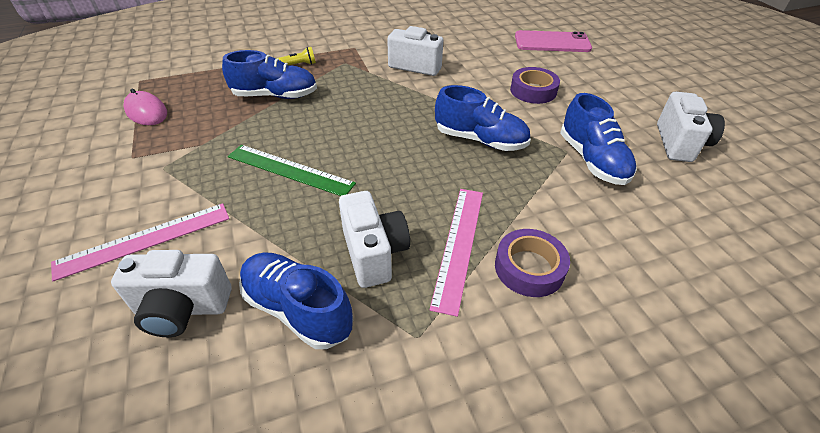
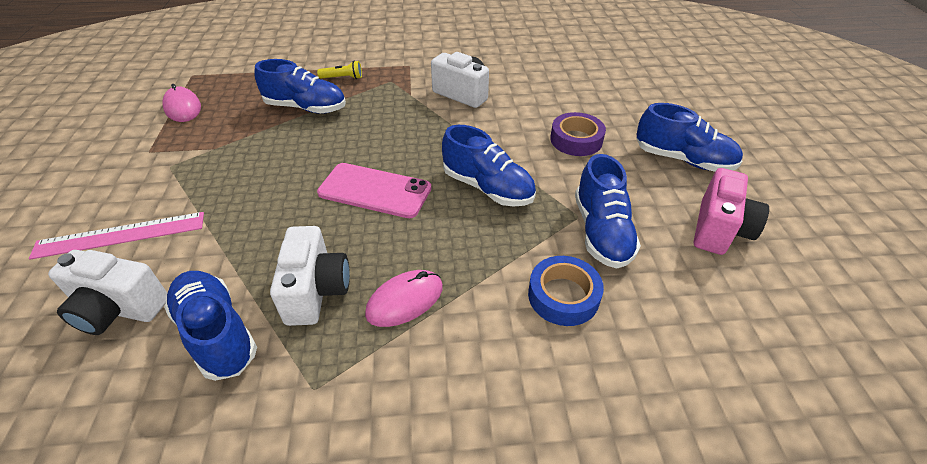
camera: 15 degrees right, 0 degrees up
green ruler [228,145,356,196] -> none
pink ruler [430,189,483,317] -> pink mouse [365,270,443,327]
purple tape [495,229,570,297] -> none
pink phone [515,30,592,52] -> pink phone moved to [317,163,431,218]
white camera [657,92,725,162] -> pink camera [694,168,769,255]
none -> blue tape [528,256,604,326]
none -> blue shoe [636,103,743,172]

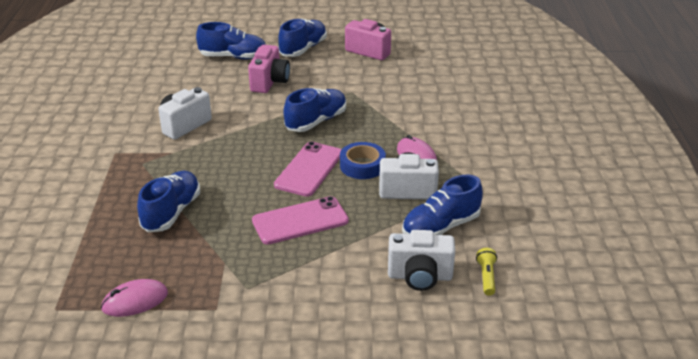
camera: 85 degrees left, 10 degrees down
pink ruler [29,212,204,260] -> none
white camera [48,250,167,335] -> white camera turned 75 degrees clockwise [388,230,455,291]
yellow flashlight [317,61,362,79] -> yellow flashlight moved to [476,248,497,296]
blue tape [528,256,604,326] -> blue tape moved to [340,142,386,179]
purple tape [550,112,606,156] -> pink camera [248,45,290,93]
blue shoe [575,154,641,268] -> blue shoe moved to [196,22,266,59]
none -> pink phone [252,196,349,244]

